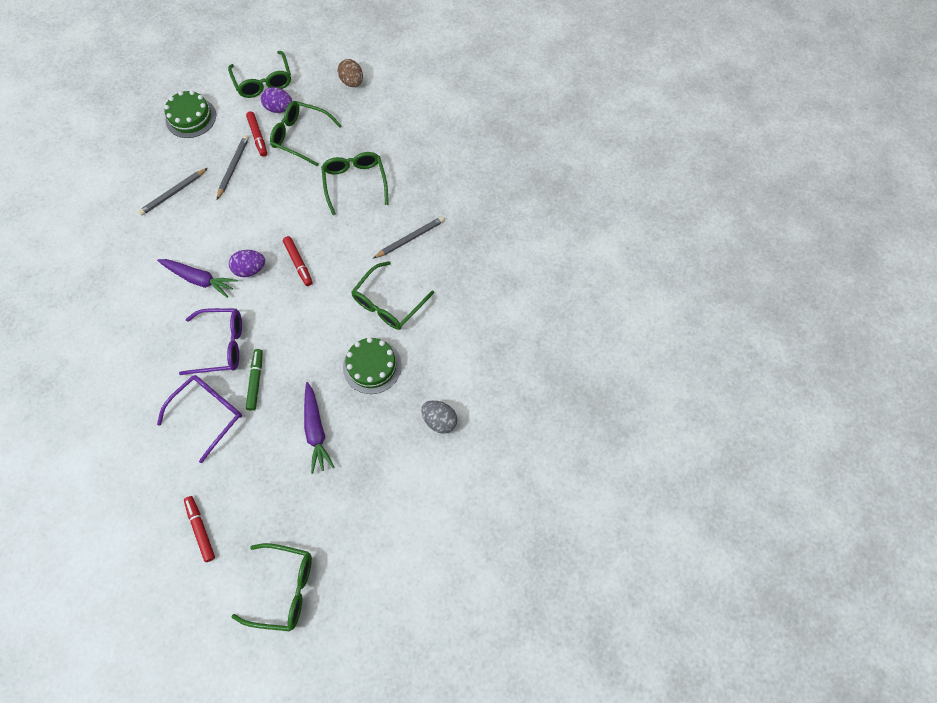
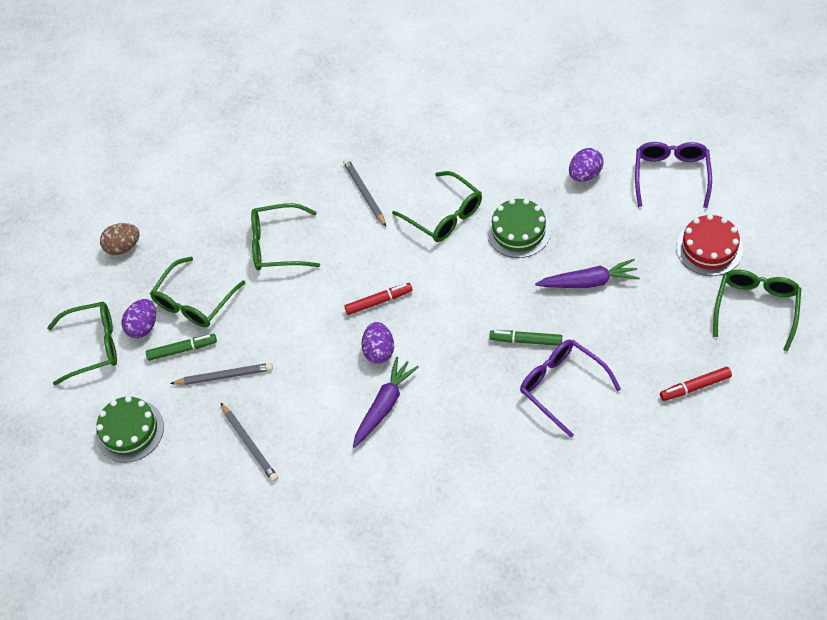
camera: 75 degrees left, 10 degrees down
purple glasses [179,308,242,375] -> purple glasses moved to [635,142,712,208]
grey pencil [217,135,249,199] -> grey pencil turned 150 degrees clockwise [170,363,273,385]
red marker [246,111,267,157] -> green marker [146,334,217,361]
grey egg [421,400,458,434] -> purple egg [569,148,604,182]
none -> red cake [676,214,743,276]

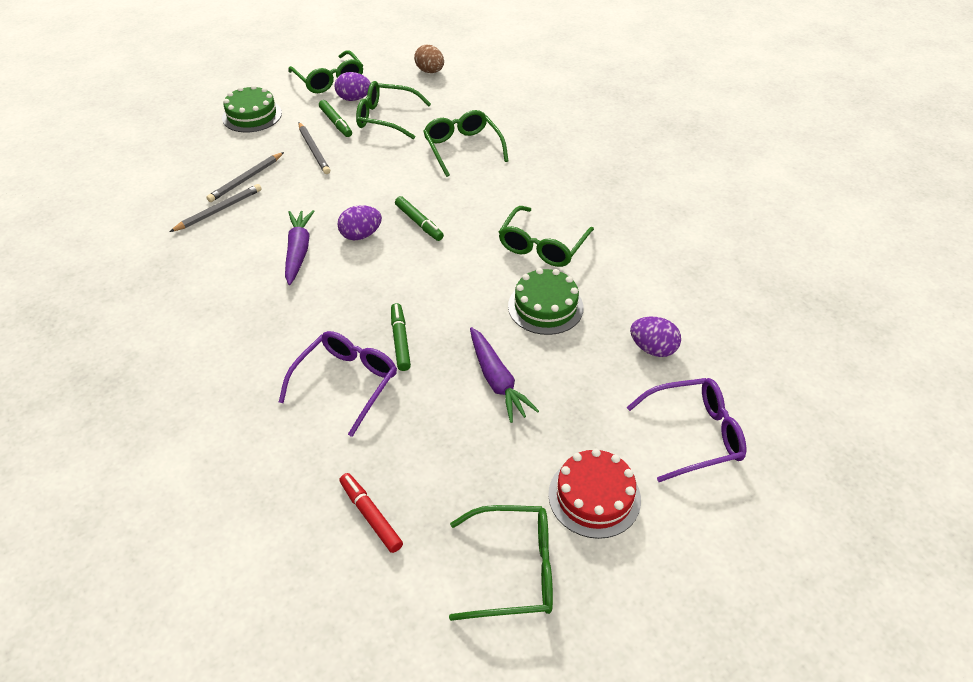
camera: 65 degrees right, 10 degrees down
grey pencil [343,158,386,227] -> grey pencil moved to [169,184,262,232]
red marker [344,283,413,315] -> green marker [395,196,444,241]
purple carrot [353,357,419,448] -> purple carrot turned 105 degrees counterclockwise [285,210,314,285]

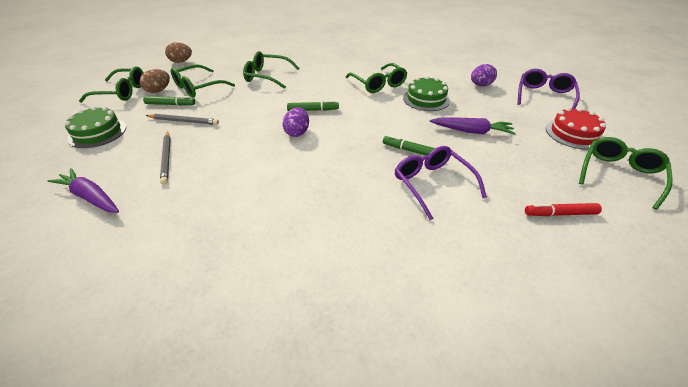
camera: 55 degrees left, 5 degrees down
grey pencil [169,184,262,232] -> none
purple carrot [285,210,314,285] -> purple carrot moved to [48,168,119,213]
purple egg [335,72,371,101] -> brown egg [140,69,170,93]

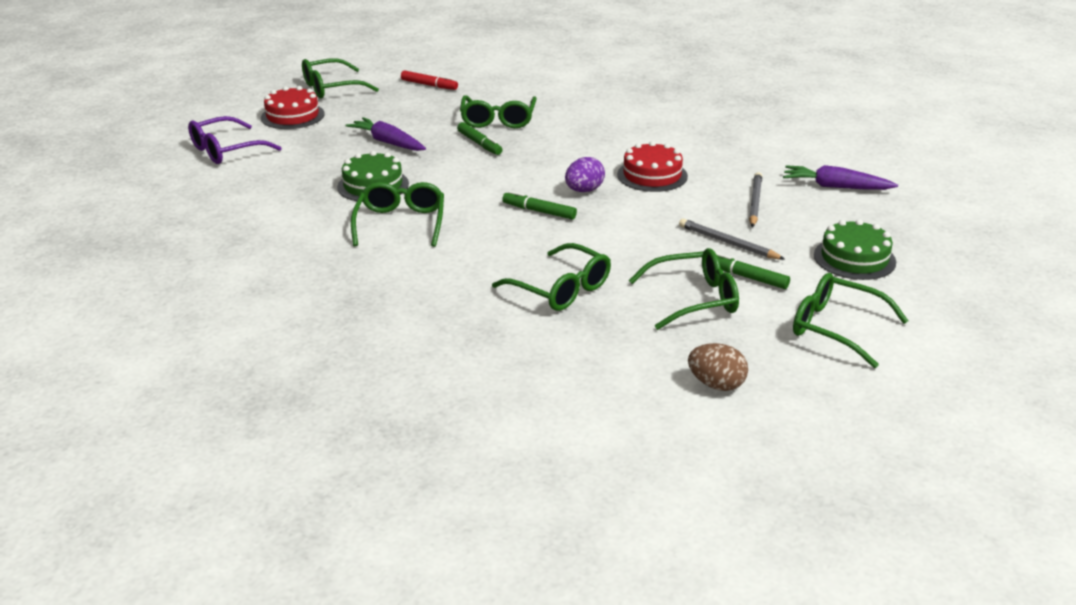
camera: 150 degrees left, 10 degrees down
purple carrot [48,168,119,213] -> purple carrot turned 135 degrees clockwise [783,165,898,190]
brown egg [140,69,170,93] -> none
purple glasses [395,146,487,220] -> green glasses [460,95,537,128]
purple egg [471,64,497,86] -> none
none -> red cake [617,141,688,192]

